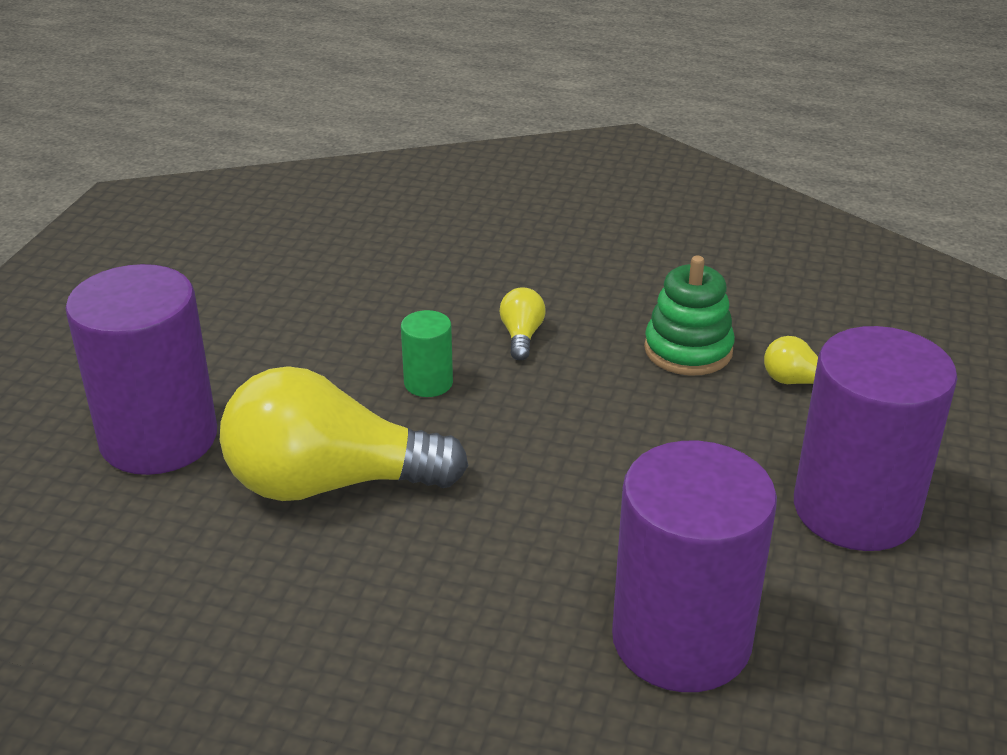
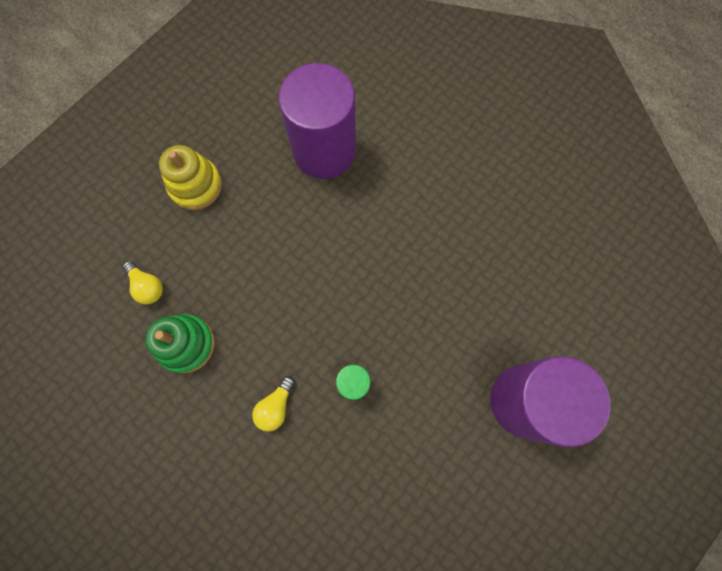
camera: 155 degrees left, 40 degrees up
yellow light bulb [220,366,468,501] -> none
purple cylinder [794,326,957,551] -> yellow stacking toy [159,145,222,210]

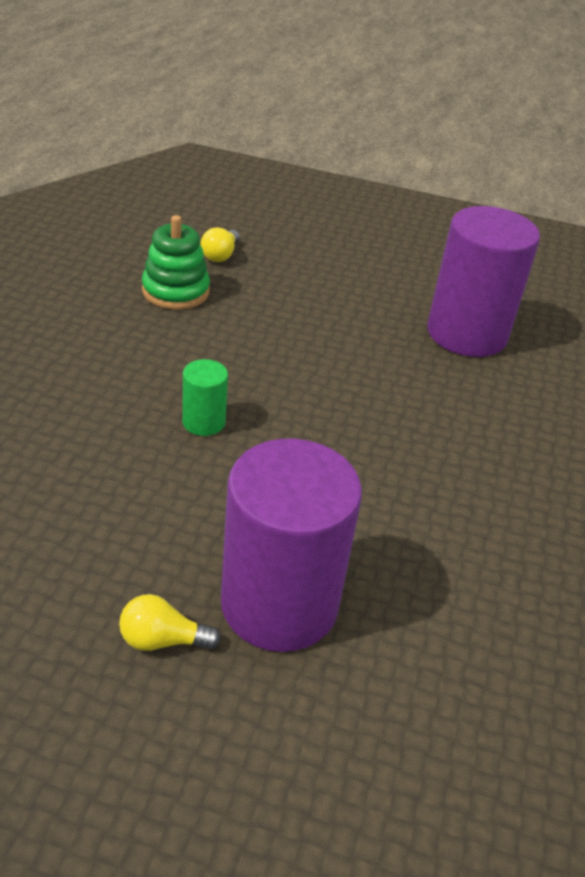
camera: 60 degrees right, 35 degrees down
yellow stacking toy [159,145,222,210] -> none
yellow light bulb [252,376,295,432] -> yellow light bulb moved to [119,594,221,651]

